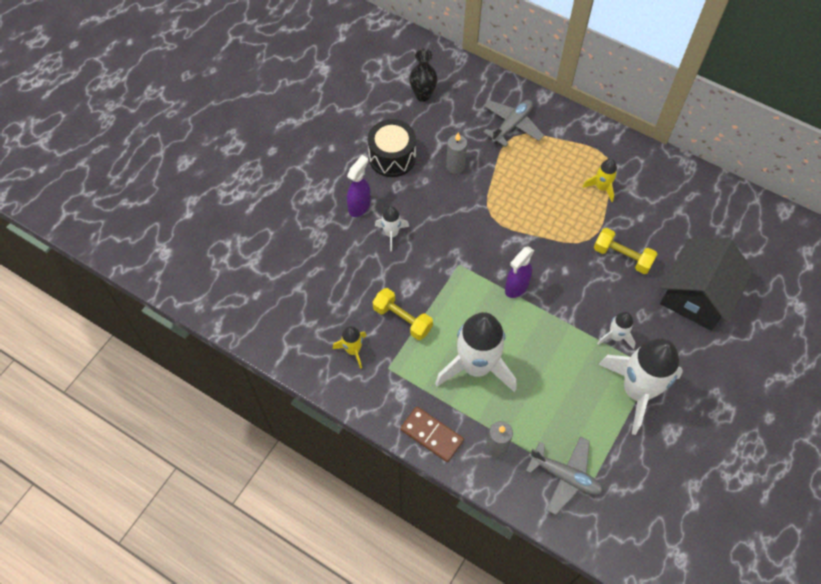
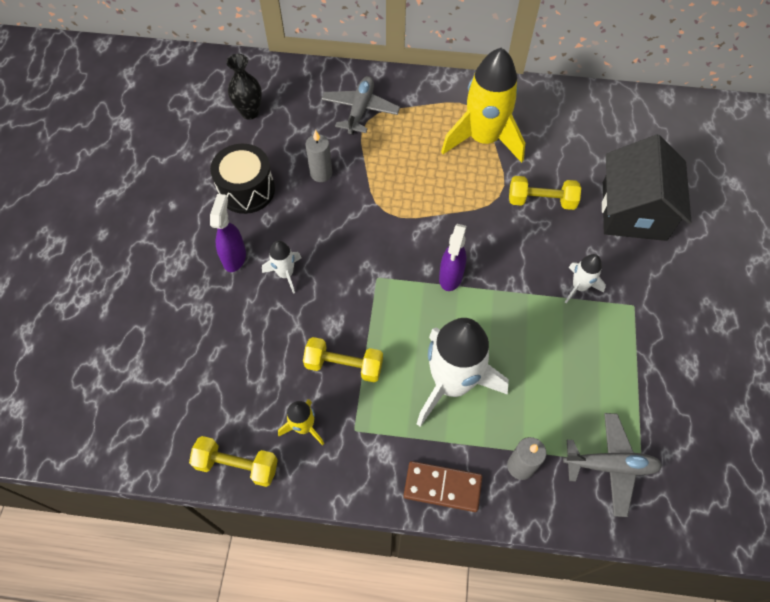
camera: 25 degrees left, 0 degrees up
yellow rocket [583,159,617,202] -> yellow rocket [441,47,525,163], size x2.14
white rocket [598,338,683,435] -> none
none -> yellow dumbbell [189,436,278,487]

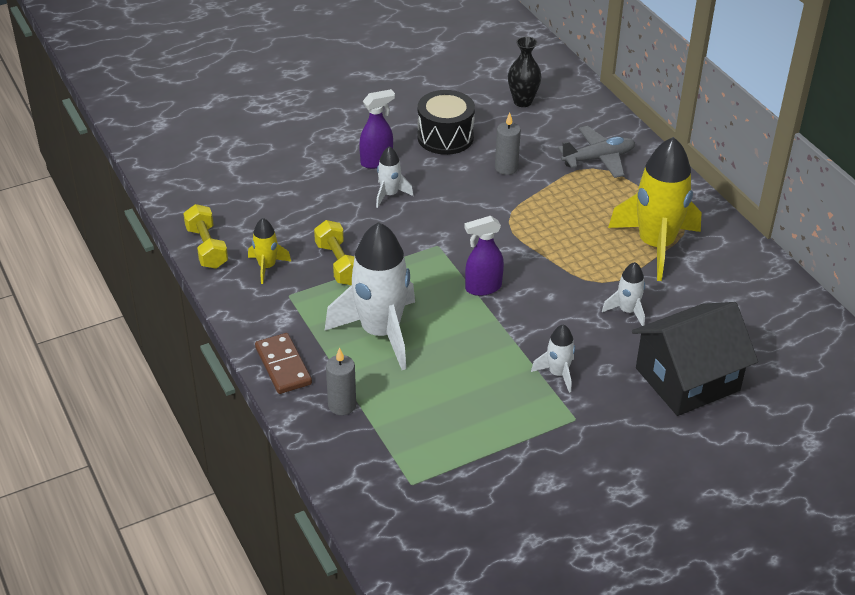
camera: 55 degrees right, 20 degrees down
yellow dumbbell [509,176,581,210] -> white rocket [602,262,645,326]
grey plane [563,413,662,517] -> none

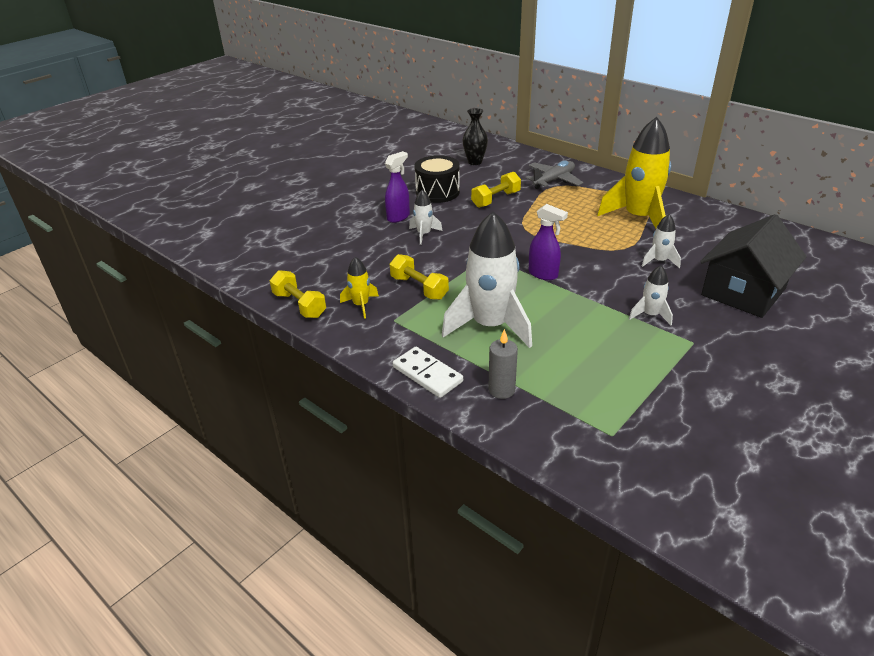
camera: 20 degrees left, 5 degrees down
brown domino [255,333,312,394] -> white domino [393,347,463,398]
purple spray bottle [464,216,504,296] -> purple spray bottle turned 105 degrees counterclockwise [529,204,568,280]
grey candle [495,113,521,175] -> yellow dumbbell [471,172,521,208]

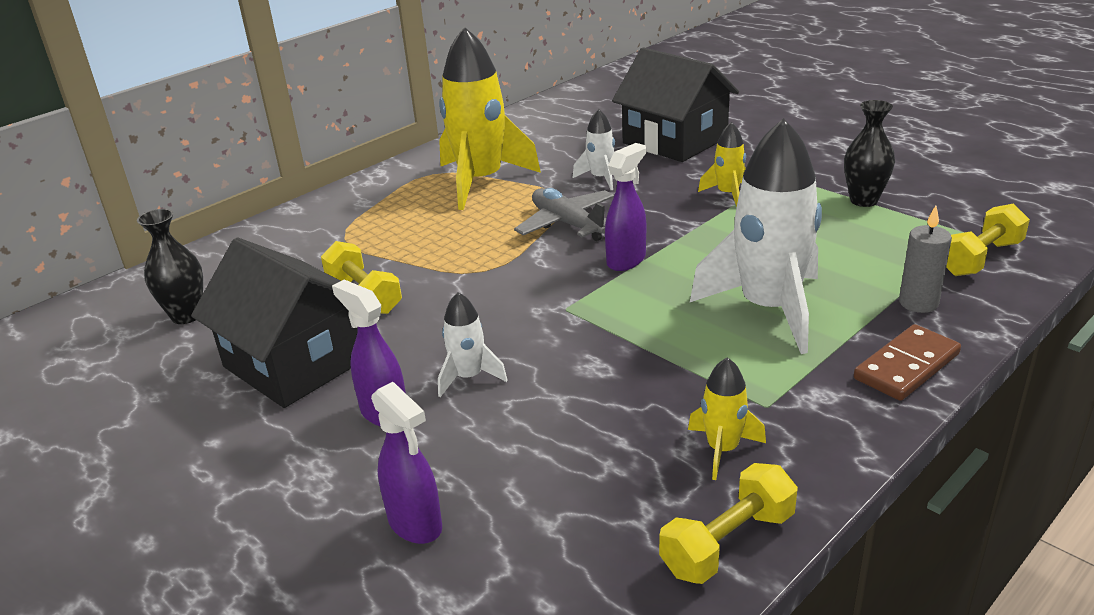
camera: 85 degrees left, 5 degrees down
yellow dumbbell [390,254,449,300] -> yellow dumbbell moved to [946,203,1030,276]
white domino [393,347,463,398] -> brown domino [854,324,961,401]
black drum [414,155,460,203] -> black house [191,238,358,408]
grey plane [525,160,583,189] -> grey plane moved to [514,188,614,241]
white rocket [629,265,673,325] -> yellow rocket [698,122,746,207]
none -> purple spray bottle [371,382,442,544]
none -> black vase [844,100,895,207]

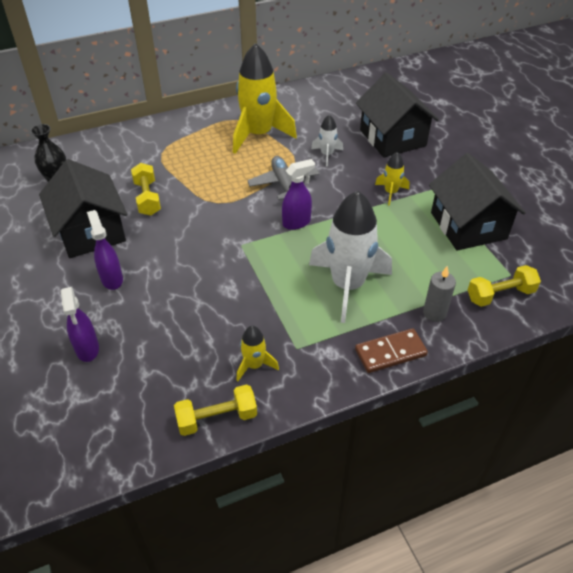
camera: 20 degrees right, 15 degrees up
white rocket [438,292,508,397] -> none
black vase [844,100,895,207] -> black house [429,153,526,251]

